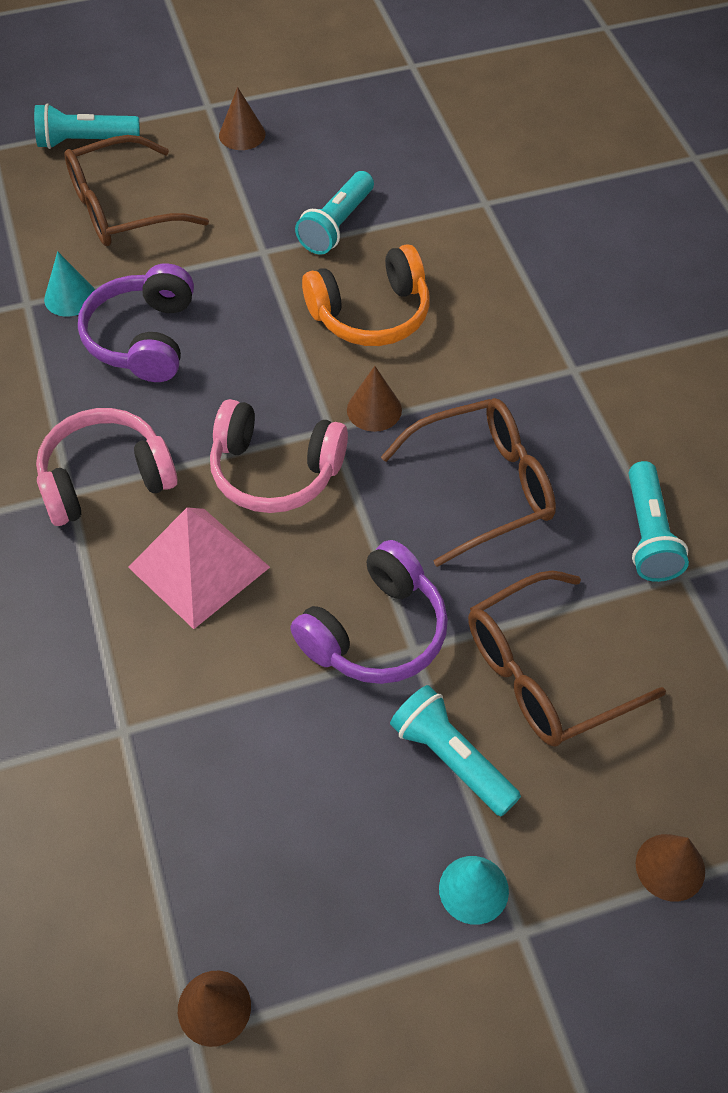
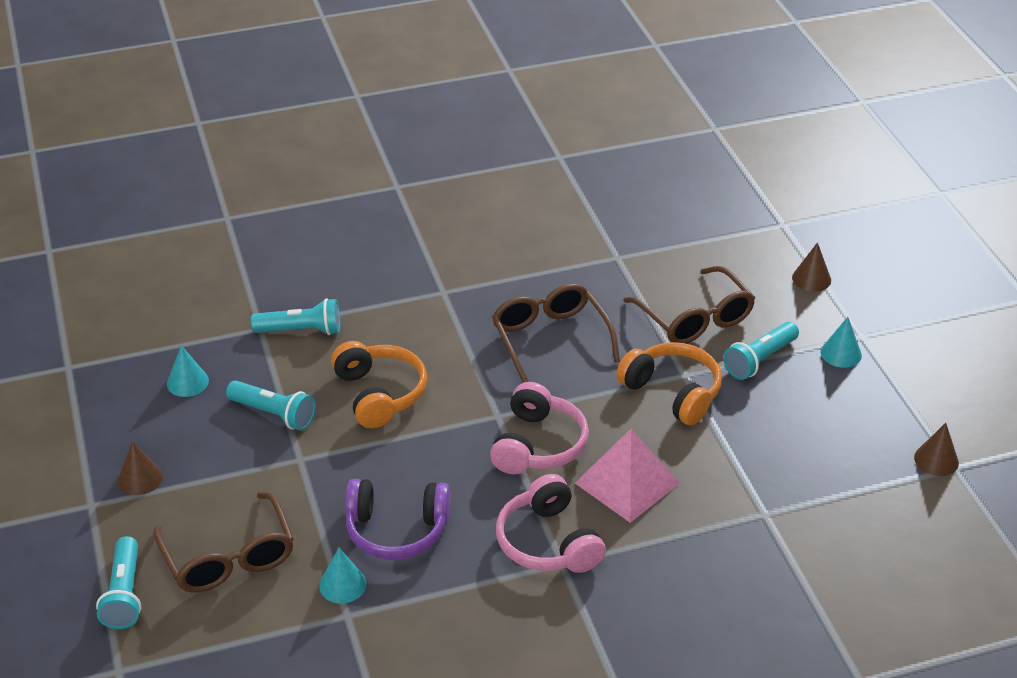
camera: 90 degrees left, 15 degrees down
purple headphones [290,540,448,684] -> orange headphones [616,342,722,425]
brown cone [347,366,402,432] -> none
turquoise flashlight [629,461,689,582] -> turquoise flashlight moved to [251,298,340,335]
none -> turquoise cone [167,345,209,397]

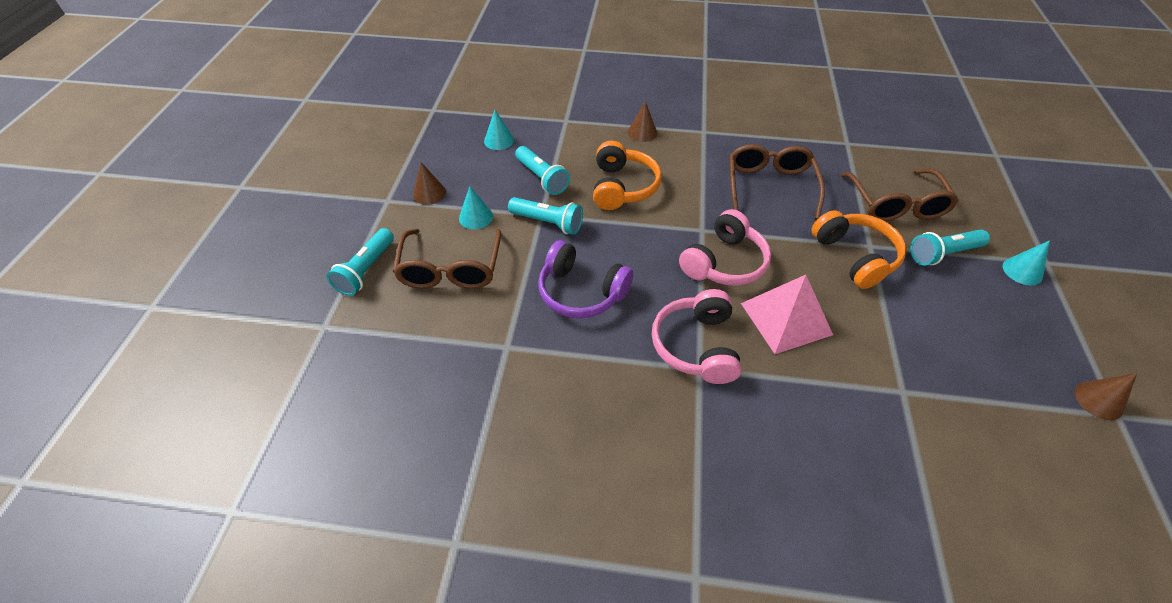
camera: 25 degrees right, 10 degrees up
turquoise flashlight [251,298,340,335] -> turquoise flashlight moved to [508,197,583,235]
turquoise cone [319,548,366,603] -> turquoise cone moved to [459,186,493,229]
brown cone [792,242,831,292] -> brown cone moved to [628,101,657,142]

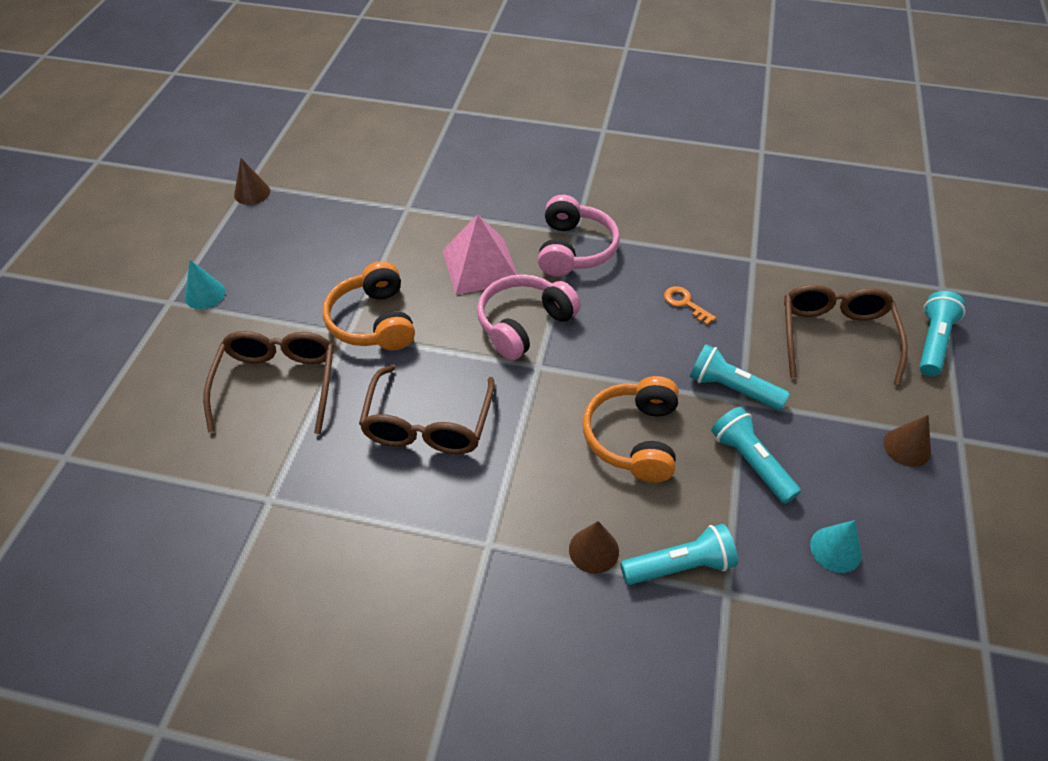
camera: 175 degrees left, 0 degrees up
turquoise cone [459,186,493,229] -> none
purple headphones [538,240,633,319] -> orange key [664,286,716,325]
turquoise flashlight [910,229,990,265] -> turquoise flashlight moved to [620,524,738,585]

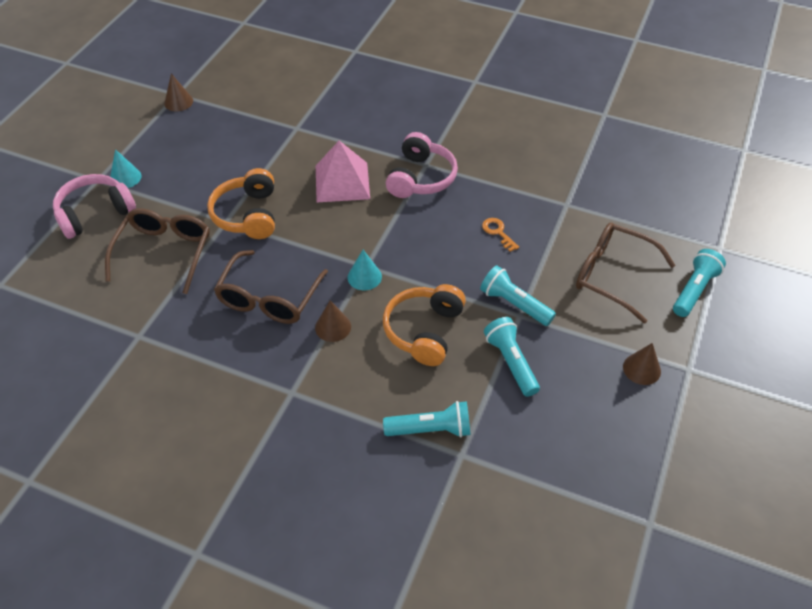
camera: 10 degrees right, 0 degrees up
pink headphones [477,274,581,360] -> pink headphones moved to [53,174,136,239]
brown cone [569,521,619,574] -> brown cone moved to [315,300,351,342]
brown glasses [784,284,908,386] -> brown glasses turned 75 degrees counterclockwise [576,223,675,324]
turquoise cone [810,520,862,573] -> turquoise cone moved to [347,250,382,290]

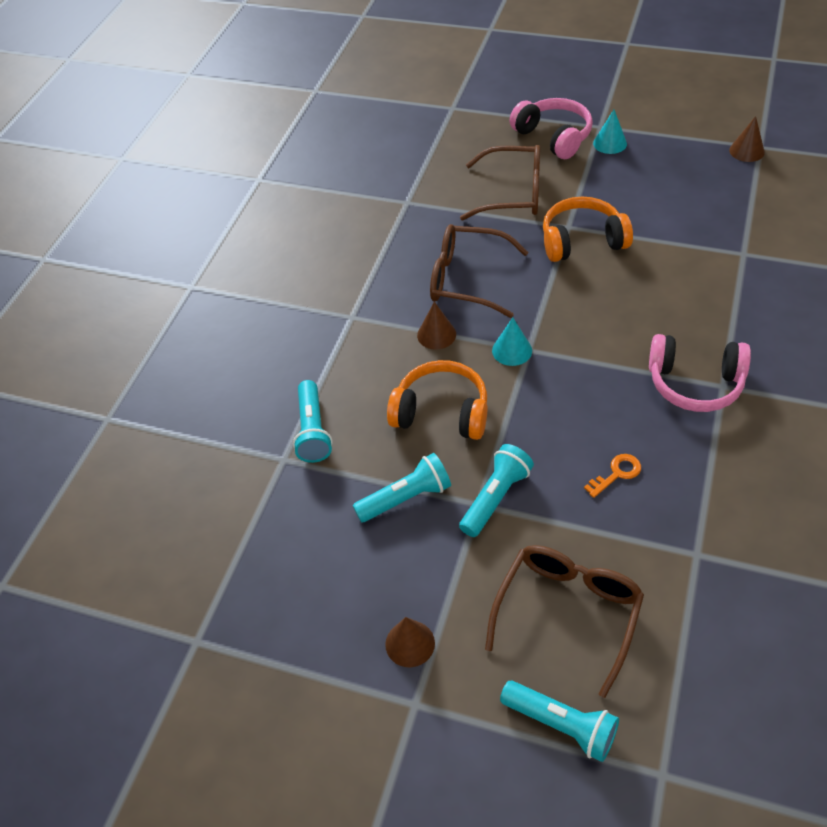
camera: 90 degrees right, 0 degrees up
pink pyramid [316,141,370,202] -> none

